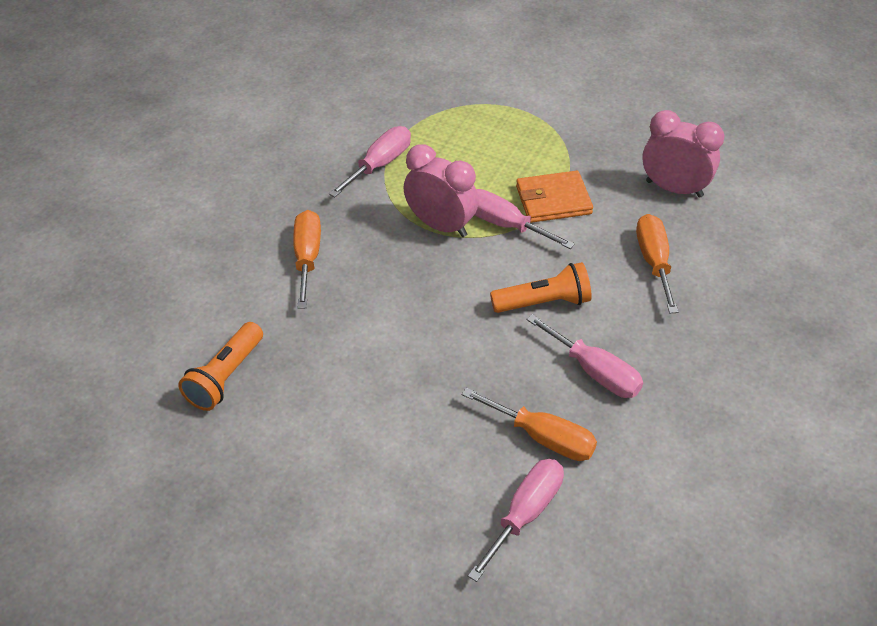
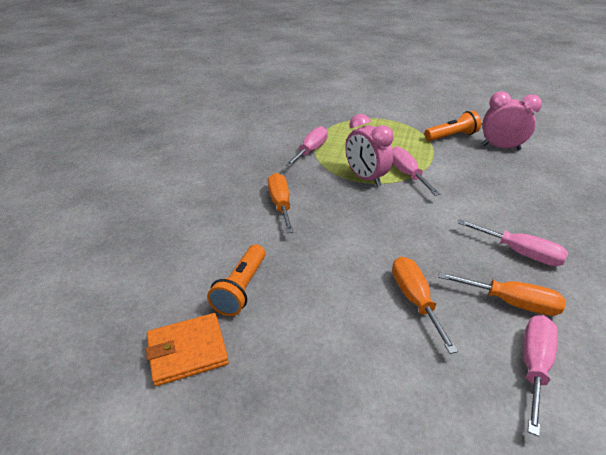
camera: 10 degrees left, 10 degrees down
pink clock [404,144,479,237] -> pink clock turned 150 degrees counterclockwise [345,114,394,187]
pink screwdriver [475,189,575,249] -> pink screwdriver turned 45 degrees clockwise [392,146,440,196]
orange flashlight [490,262,592,313] -> orange flashlight moved to [424,111,481,141]
orange wallet [516,170,593,223] -> orange wallet moved to [146,313,229,386]
orange screwdriver [636,214,678,313] -> orange screwdriver moved to [392,257,458,354]

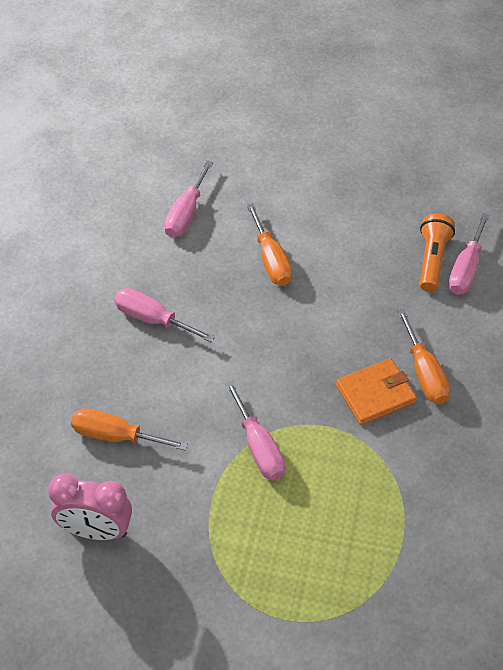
camera: 175 degrees right, 15 degrees up
orange wallet [146,313,229,386] -> orange wallet moved to [336,358,417,425]
pink screwdriver [285,126,328,167] -> pink screwdriver moved to [448,213,489,295]
pink clock [345,114,394,187] -> none
orange flashlight [424,111,481,141] -> none
orange screwdriver [438,272,566,316] -> orange screwdriver moved to [71,408,188,451]

